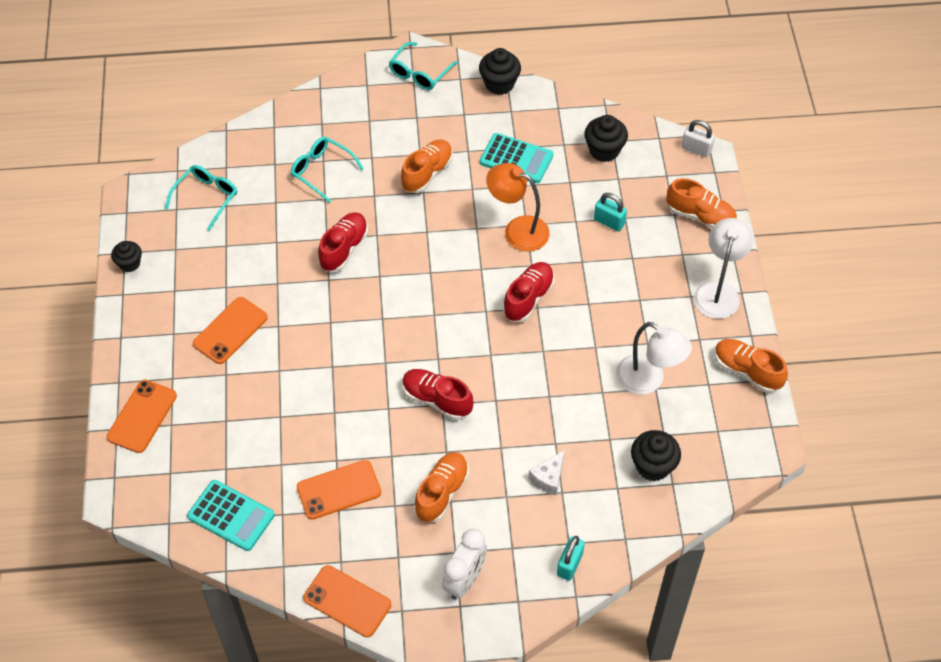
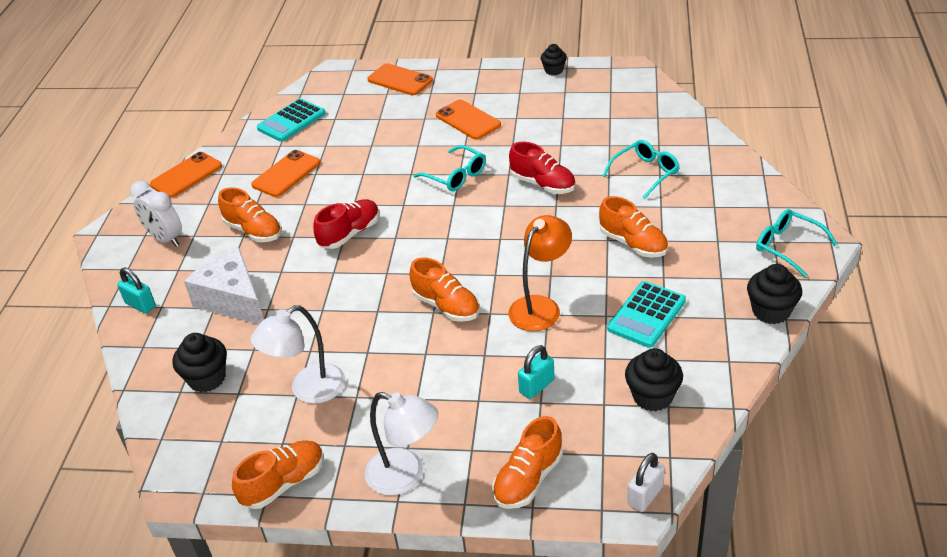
camera: 105 degrees right, 15 degrees down
turquoise glasses [165,165,237,231] -> turquoise glasses moved to [414,145,486,191]
orange phone [297,460,381,520] -> orange phone turned 45 degrees clockwise [251,150,321,197]
red shoe [503,262,554,322] -> orange shoe [409,257,480,322]
white cheese [529,450,565,495] -> white cheese [184,248,264,324], size x2.00

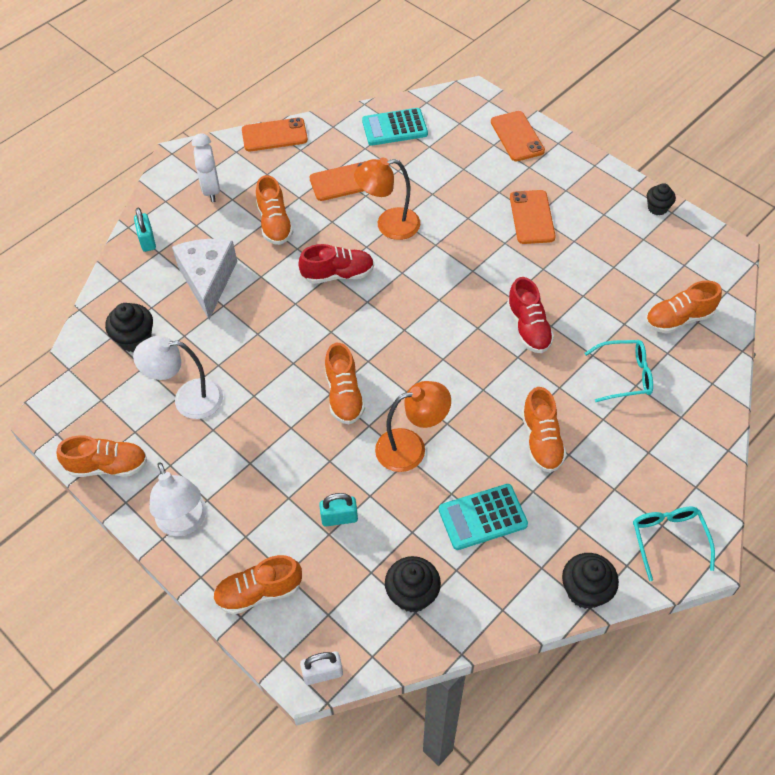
camera: 35 degrees right, 15 degrees up
turquoise glasses [414,145,486,191] -> none
none -> orange lamp [354,158,420,240]
none -> orange shoe [646,280,722,334]

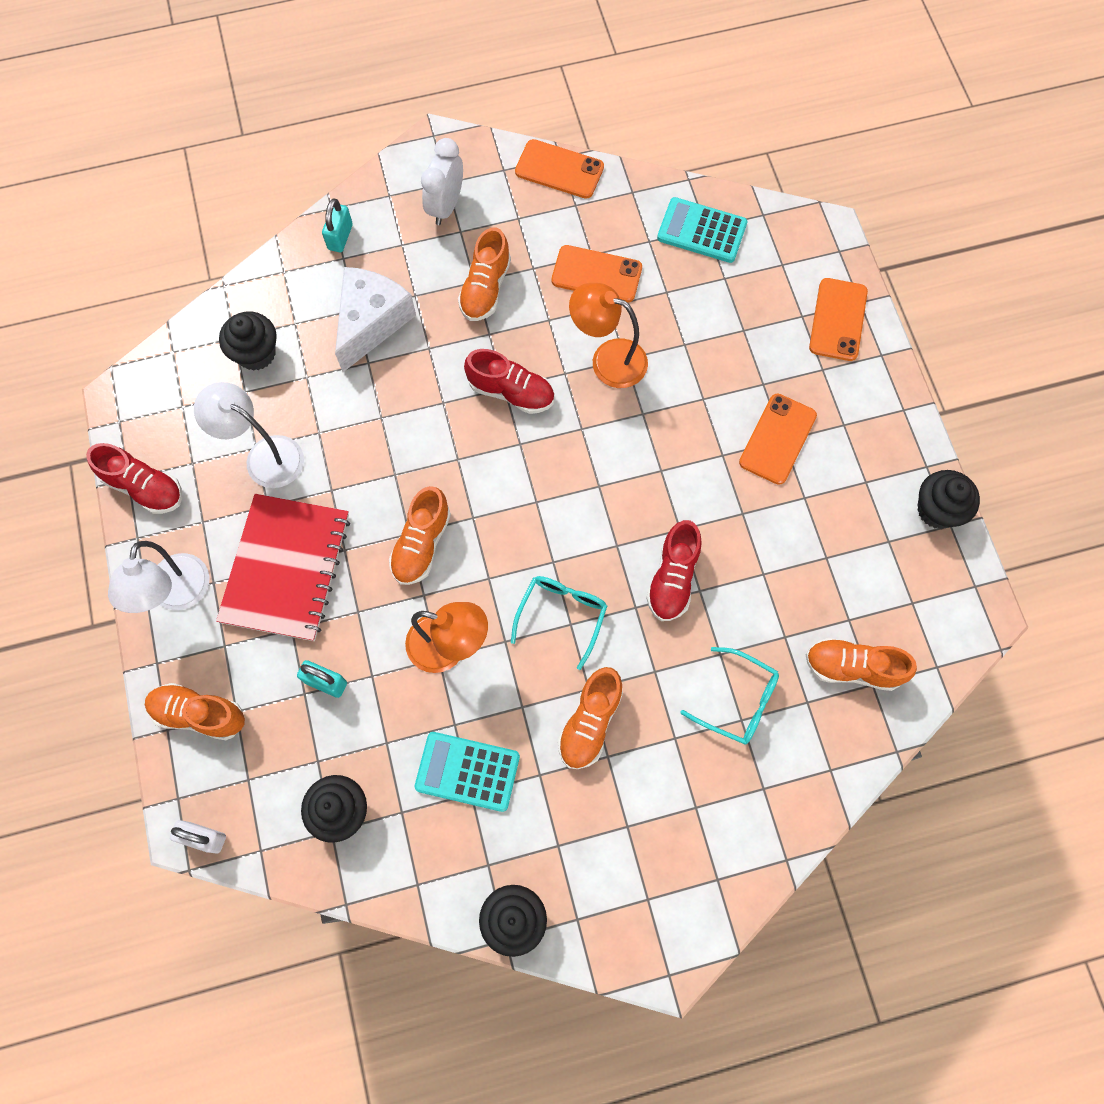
camera: 30 degrees right, 15 degrees up
orange shoe [57,435,147,477] -> red shoe [86,443,182,514]
turquoise glasses [633,507,715,581] -> turquoise glasses moved to [511,576,607,670]
black cupcake [647,183,676,216] -> black cupcake [917,470,980,529], size x1.51
none -> red notebook [216,494,350,641]

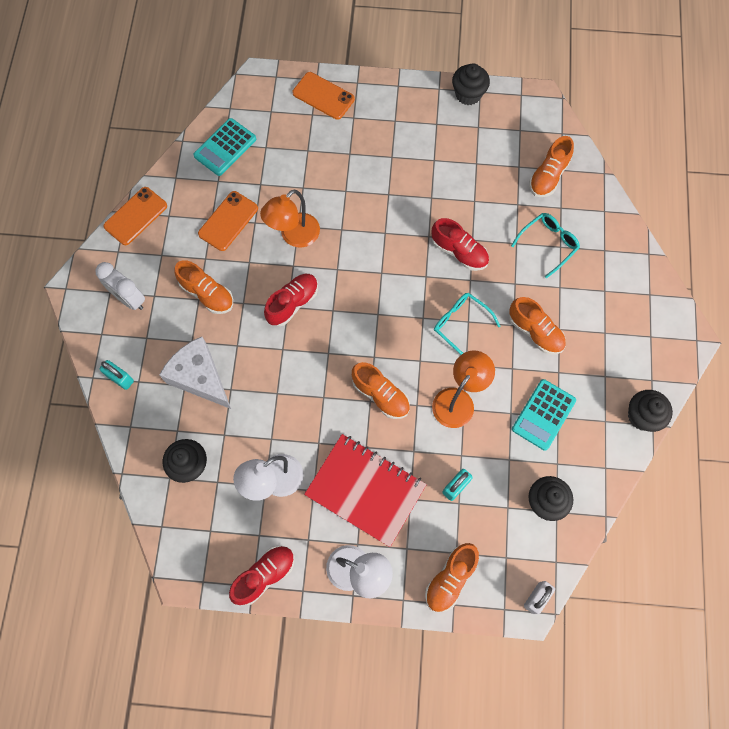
camera: 70 degrees left, 0 degrees up
orange phone [739,394,817,485] -> none

